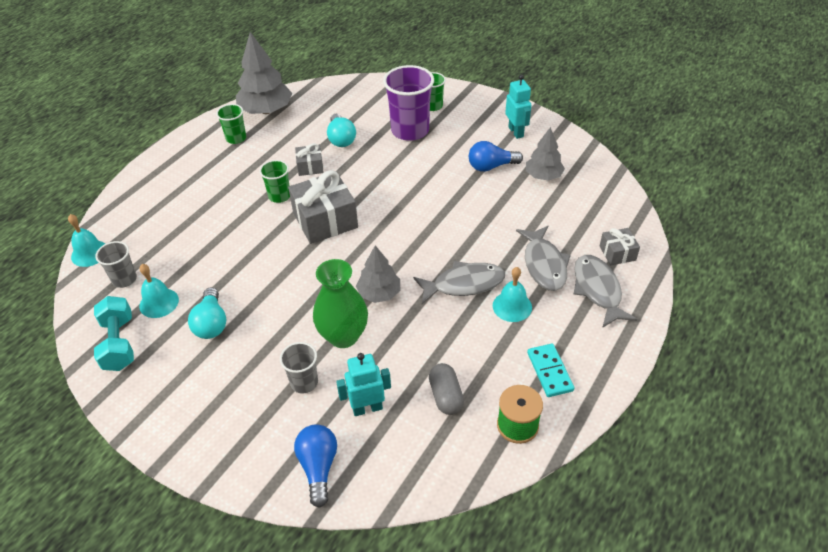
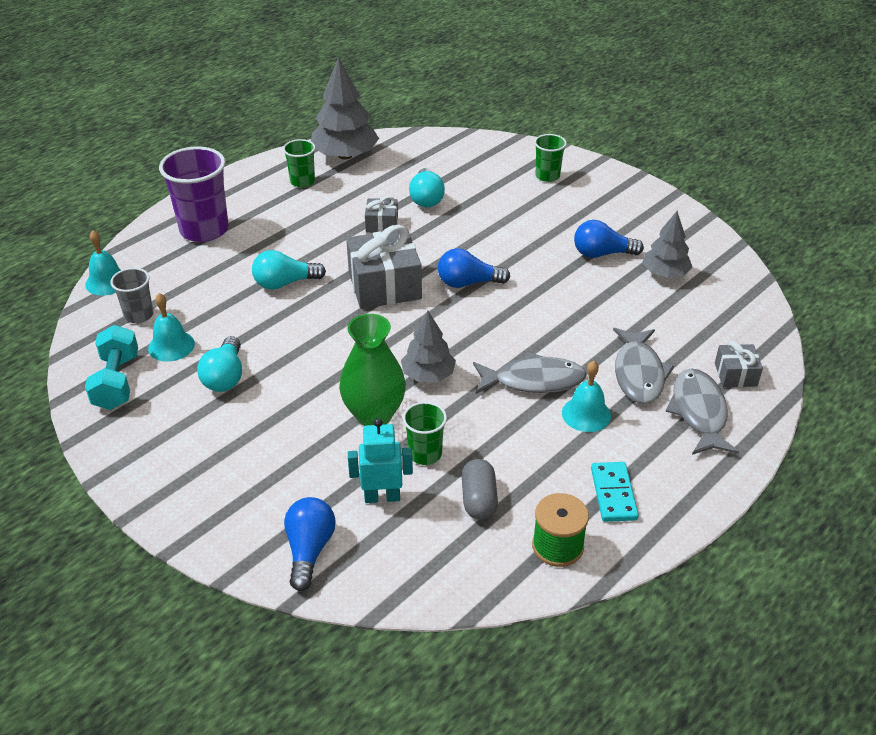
camera: 10 degrees right, 5 degrees down
green cup [259,160,290,203] -> green cup moved to [403,402,447,465]
grey cup [280,342,318,393] -> none
purple cup [383,65,434,141] -> purple cup moved to [159,147,229,242]
turquoise robot [505,75,531,139] -> none
none -> turquoise light bulb [252,250,326,290]
none -> blue light bulb [438,248,510,288]

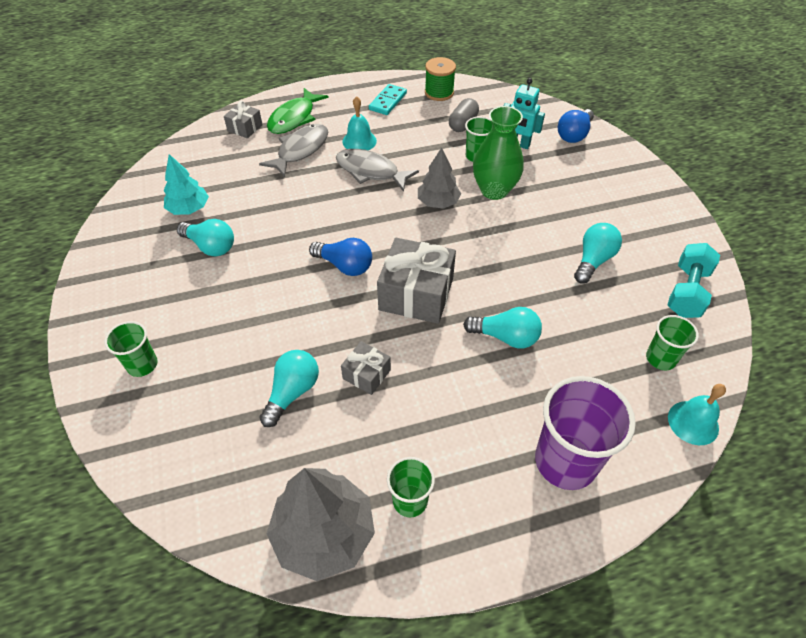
camera: 150 degrees left, 10 degrees up
grey cup [110,268,154,323] -> green cup [646,315,699,370]
turquoise bell [148,293,195,362] -> none
blue light bulb [574,220,644,258] -> turquoise light bulb [177,219,234,256]
grey tree [642,211,692,278] -> turquoise tree [163,154,209,215]
grey fish [666,368,739,455] -> green fish [267,88,329,134]

